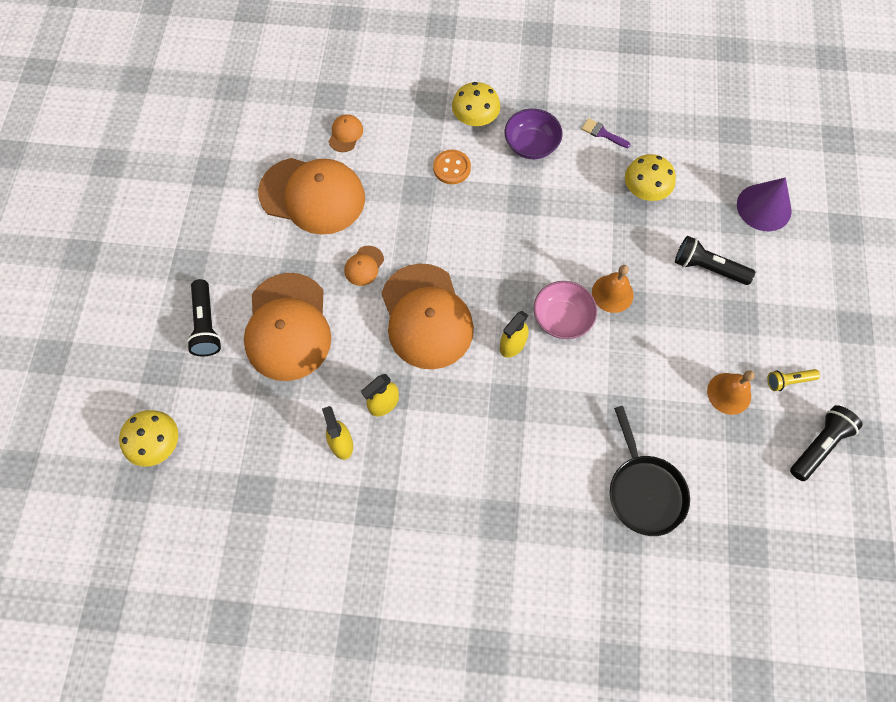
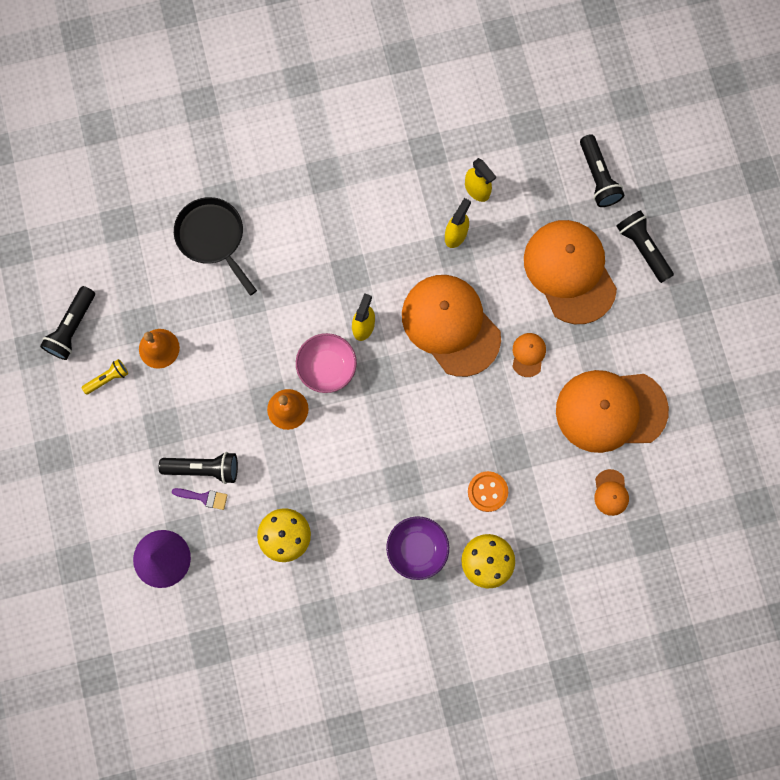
camera: 160 degrees right, 10 degrees up
yellow mushroom [119,410,178,467] -> none
purple brush [582,118,631,148] -> purple brush moved to [172,488,228,510]
none -> black flashlight [580,134,624,207]

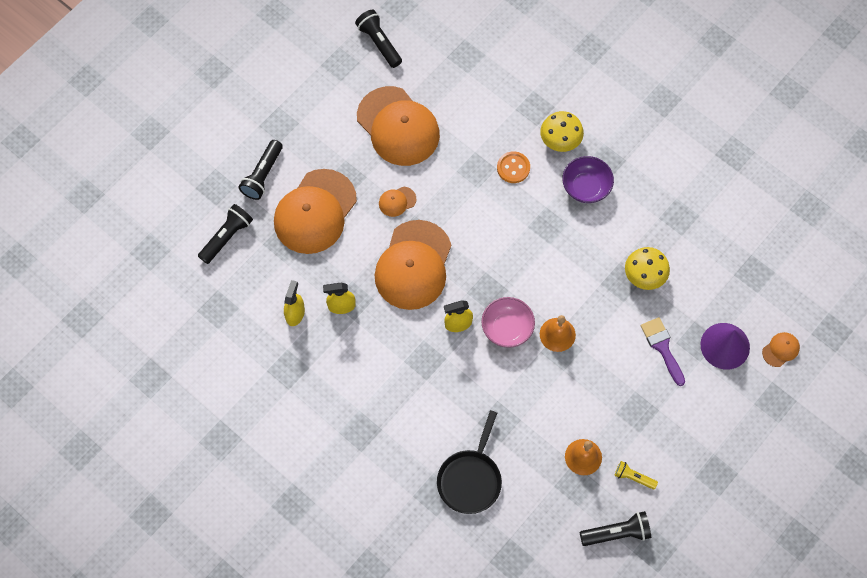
camera: 125 degrees left, 10 degrees down
black flashlight [159,452,238,484] -> black flashlight moved to [355,10,402,68]
purple brush [172,488,228,510] -> purple brush [641,317,685,386], size x1.52
orange cap [594,469,629,516] -> orange cap moved to [762,332,800,367]

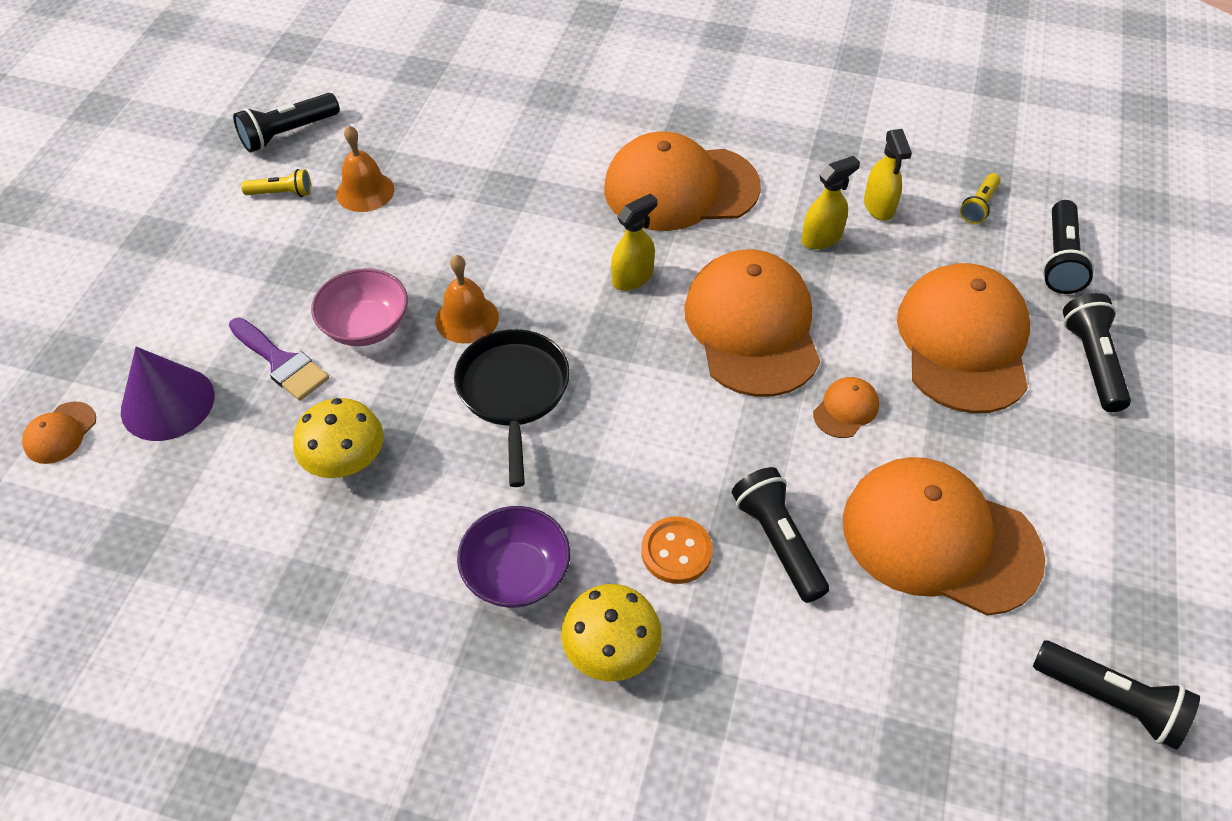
camera: 155 degrees right, 15 degrees down
black pan [437,410,502,514] -> black pan moved to [454,329,570,487]
pink bowl [481,297,535,348] -> pink bowl moved to [311,268,408,346]
none -> orange cap [604,131,761,231]
none -> black flashlight [732,467,829,603]
none -> yellow flashlight [960,173,1001,224]

